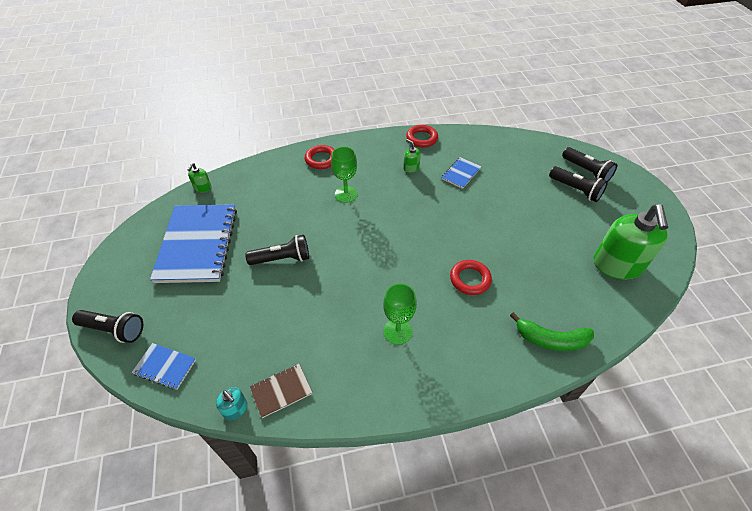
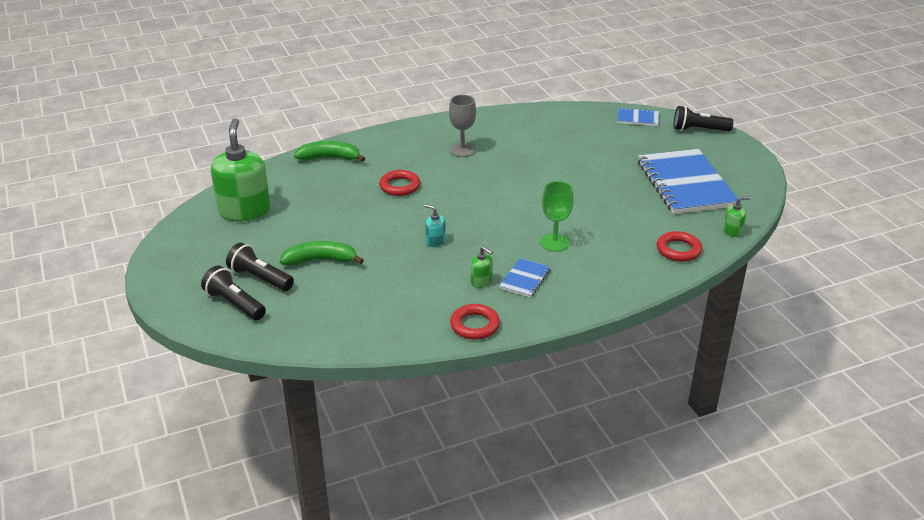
camera: 170 degrees right, 15 degrees down
green soap dispenser [188,163,211,193] -> green soap dispenser turned 75 degrees clockwise [723,196,751,237]
turquoise soap dispenser [216,387,247,420] -> turquoise soap dispenser moved to [425,204,446,247]
black flashlight [245,235,309,265] -> none
brown notebook [250,364,313,418] -> none
red ring [305,145,334,169] -> red ring moved to [657,231,702,262]
green goblet [383,283,417,345] -> grey goblet [449,95,476,157]
blue notebook [441,157,482,189] -> blue notebook moved to [500,258,550,298]
none -> green banana [280,241,364,266]

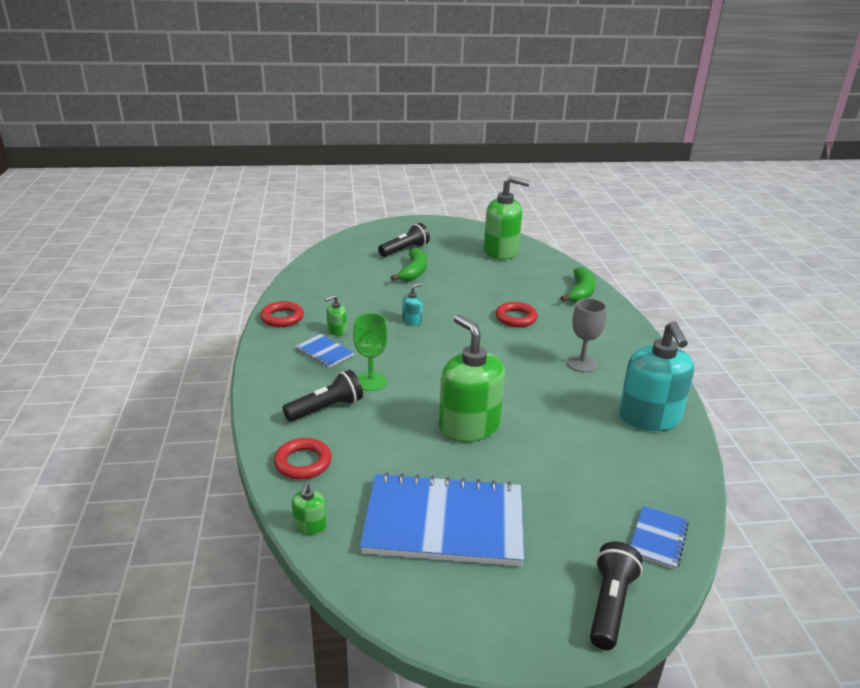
camera: 105 degrees right, 5 degrees down
black flashlight [201,266,266,320] -> black flashlight moved to [283,370,363,422]
none -> green soap dispenser [439,315,505,442]
none -> turquoise soap dispenser [619,321,694,431]

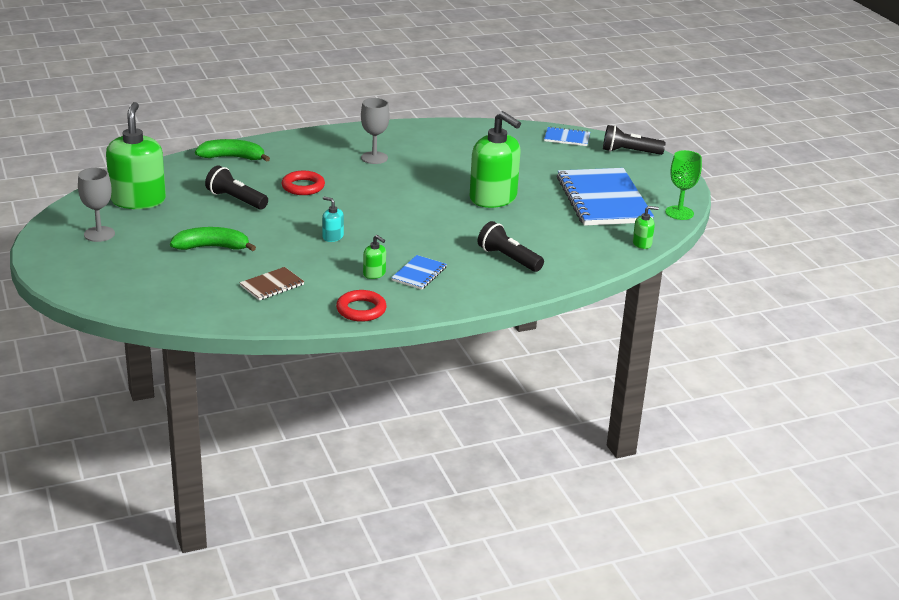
camera: 105 degrees left, 0 degrees up
red ring [274,438,332,480] -> none
green goblet [353,313,388,391] -> green goblet moved to [665,150,702,220]
black flashlight [378,223,430,257] -> black flashlight moved to [205,165,268,210]
green soap dispenser [439,315,505,442] -> green soap dispenser turned 90 degrees counterclockwise [469,111,521,208]
turquoise soap dispenser [619,321,694,431] -> none
none -> grey goblet [78,168,115,242]
none -> brown notebook [240,267,304,301]

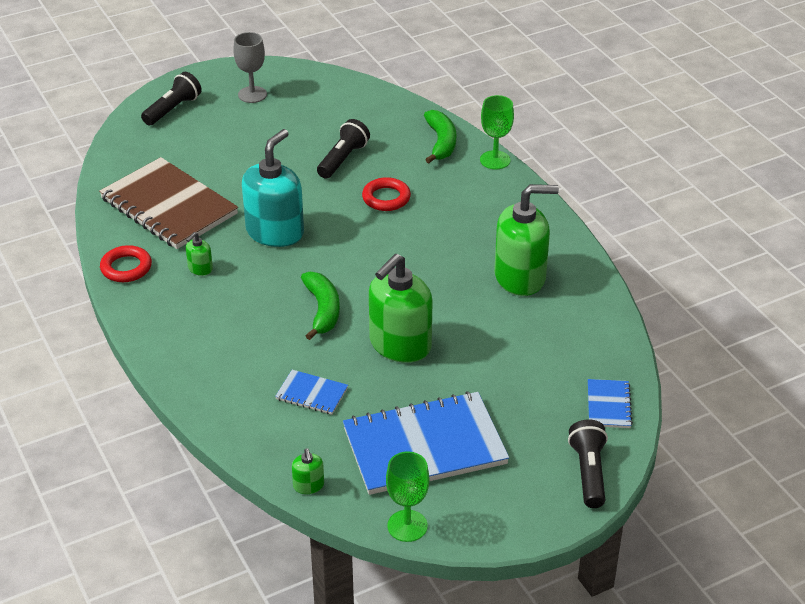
camera: 85 degrees right, 10 degrees up
green soap dispenser [106,102,166,209] -> green soap dispenser moved to [494,184,559,296]
green banana [170,227,256,251] -> green banana moved to [301,272,340,340]
brown notebook [240,267,304,301] -> brown notebook [99,157,238,249], size x2.25
turquoise soap dispenser [322,197,344,242] -> turquoise soap dispenser [242,129,304,247], size x2.34
grey goblet [361,98,390,164] -> none
blue notebook [391,255,447,290] -> blue notebook moved to [275,370,348,415]
black flashlight [478,221,544,272] -> black flashlight moved to [141,72,202,125]
none -> green goblet [480,95,514,169]

